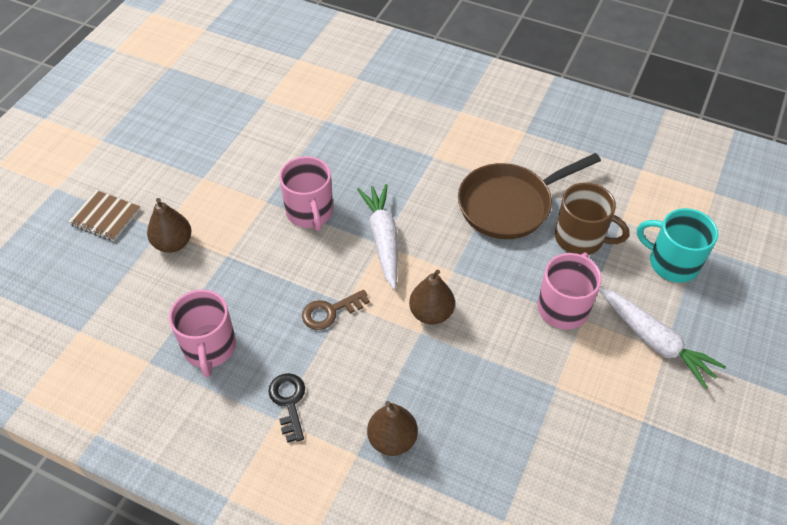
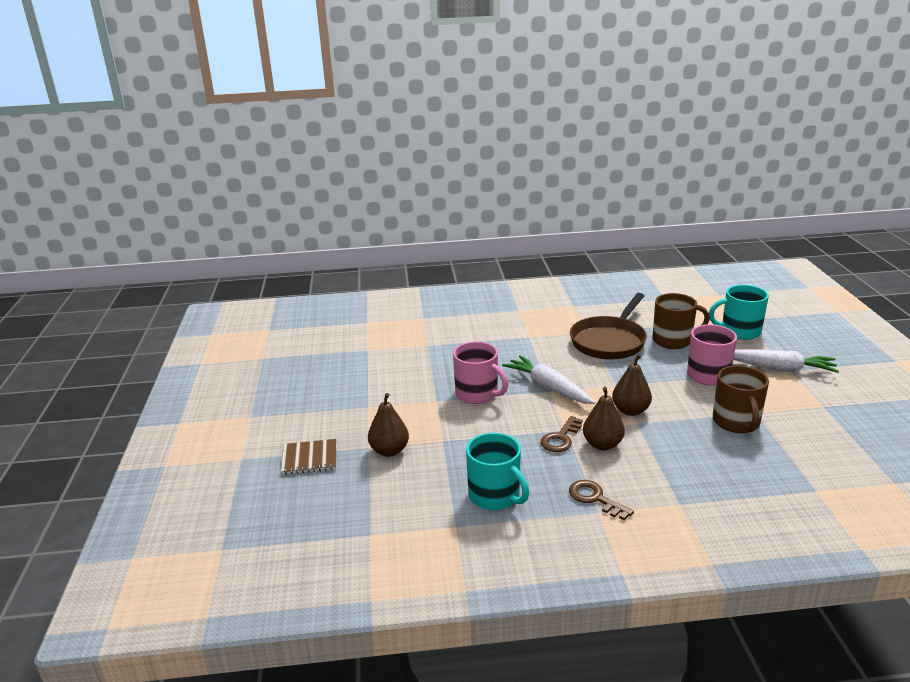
camera: 30 degrees left, 25 degrees down
pink mug [169,290,236,377] -> turquoise mug [466,433,529,510]
black key [268,373,305,443] -> brown key [569,480,634,520]
brown pear [367,401,418,456] -> brown pear moved to [583,387,625,450]
none -> brown mug [713,365,769,433]

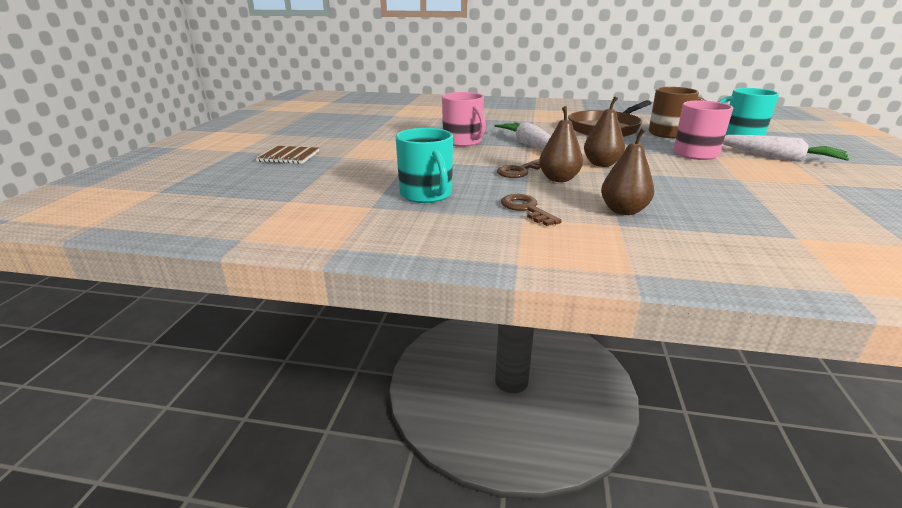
camera: 15 degrees right, 0 degrees up
brown pear [368,393,409,457] -> brown pear moved to [601,128,654,215]
brown mug [713,365,769,433] -> none

